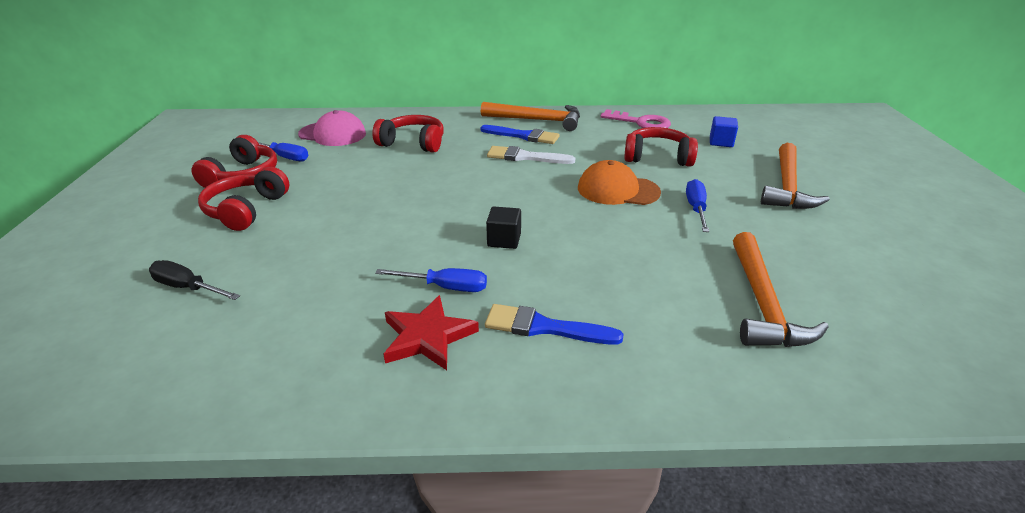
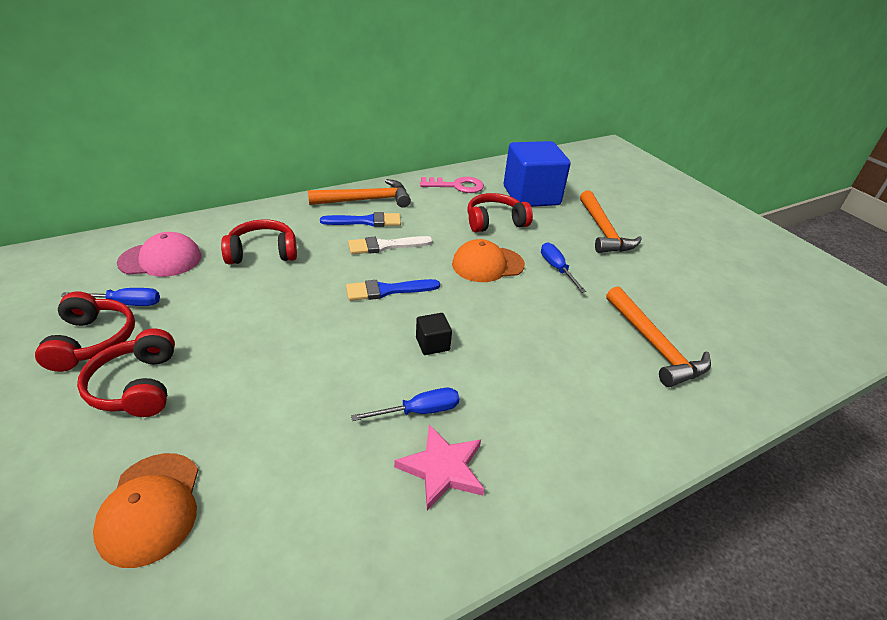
camera: 30 degrees left, 5 degrees up
black screwdriver [149,260,240,300] -> orange cap [93,453,198,568]
red star [384,295,479,370] -> pink star [394,424,484,510]
blue brush [485,304,623,345] -> blue brush moved to [346,279,440,301]
blue cube [710,116,738,147] -> blue cube [504,141,570,207], size x2.43

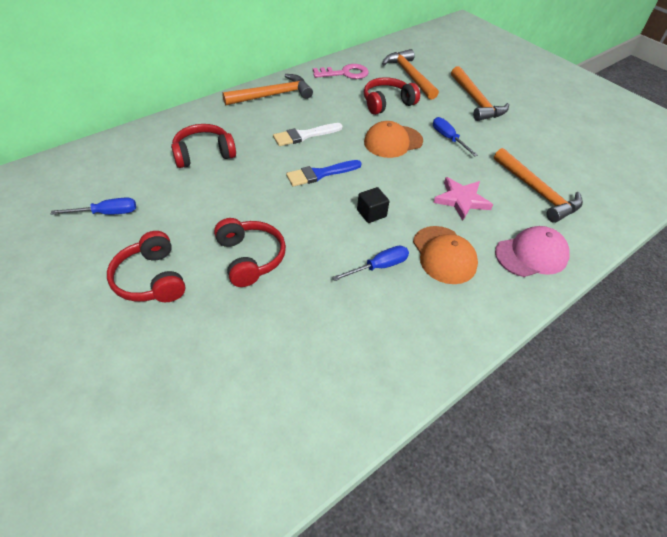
camera: 10 degrees left, 10 degrees up
red headphones [35,292,135,372] -> red headphones moved to [214,218,286,287]
orange cap [93,453,198,568] -> orange cap moved to [413,226,478,284]
pink cap [117,232,202,277] -> pink cap moved to [495,226,570,277]
blue brush [320,212,401,227] -> none
pink star [394,424,484,510] -> pink star moved to [433,177,493,221]
blue cube [504,141,570,207] -> orange hammer [382,49,439,100]

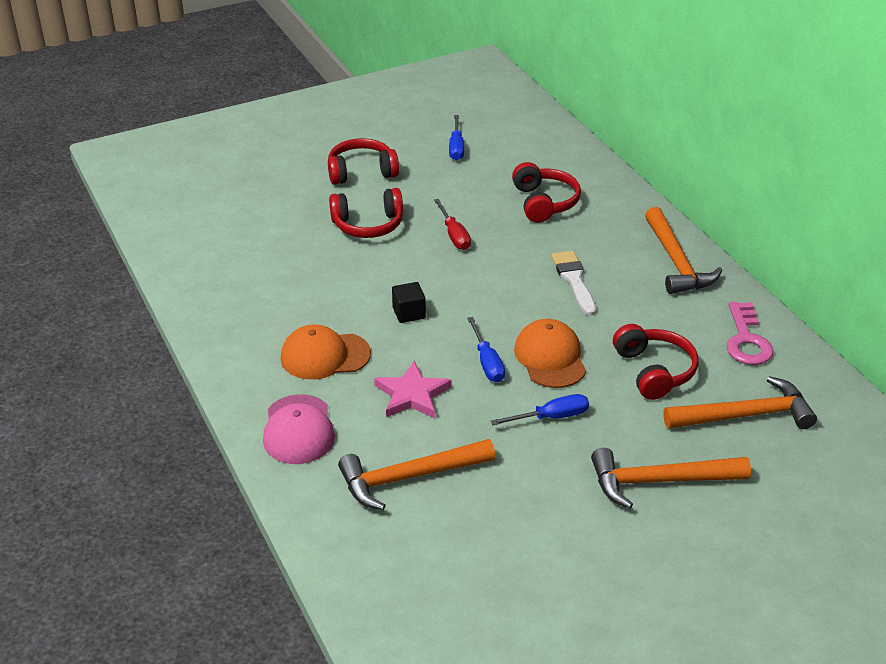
camera: 105 degrees right, 10 degrees down
blue brush [286,160,362,187] -> none
blue screwdriver [332,245,409,281] -> blue screwdriver moved to [467,317,505,382]
none -> red screwdriver [434,199,471,250]

